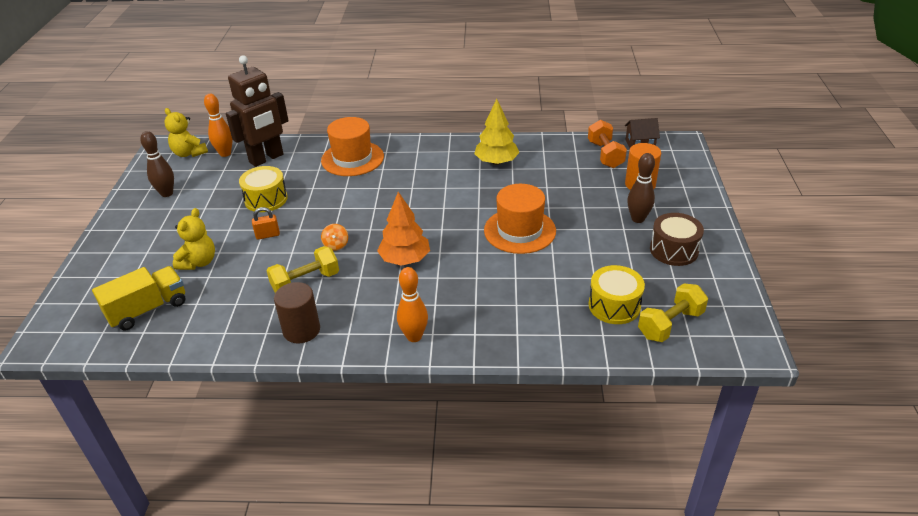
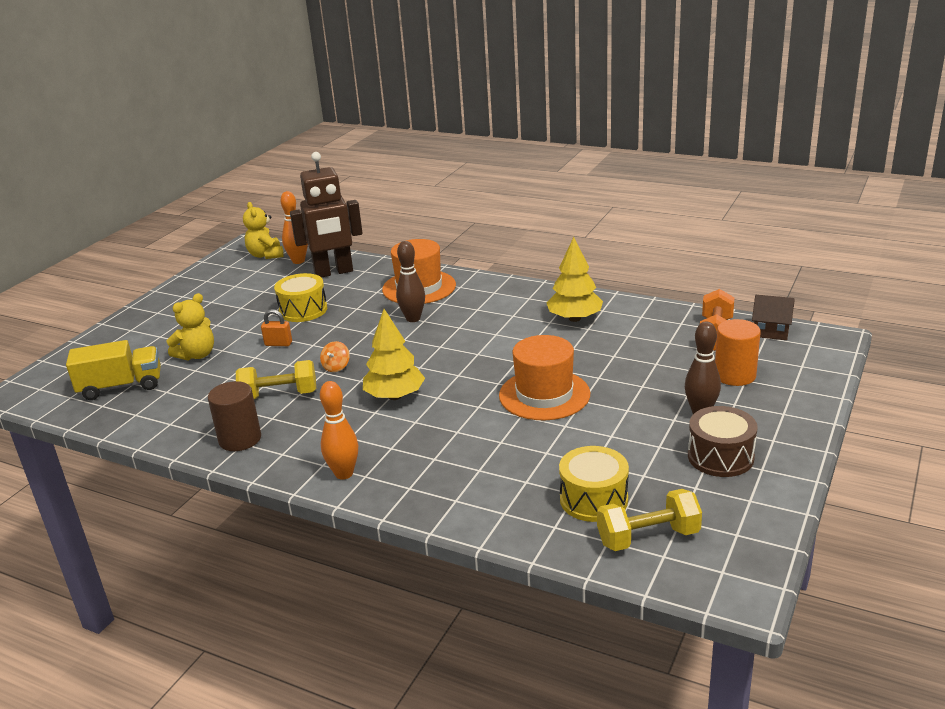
camera: 25 degrees right, 10 degrees down
brown bowling pin [140,131,174,197] -> brown bowling pin moved to [396,241,425,322]
orange tree [377,192,430,266] -> yellow tree [363,309,425,400]

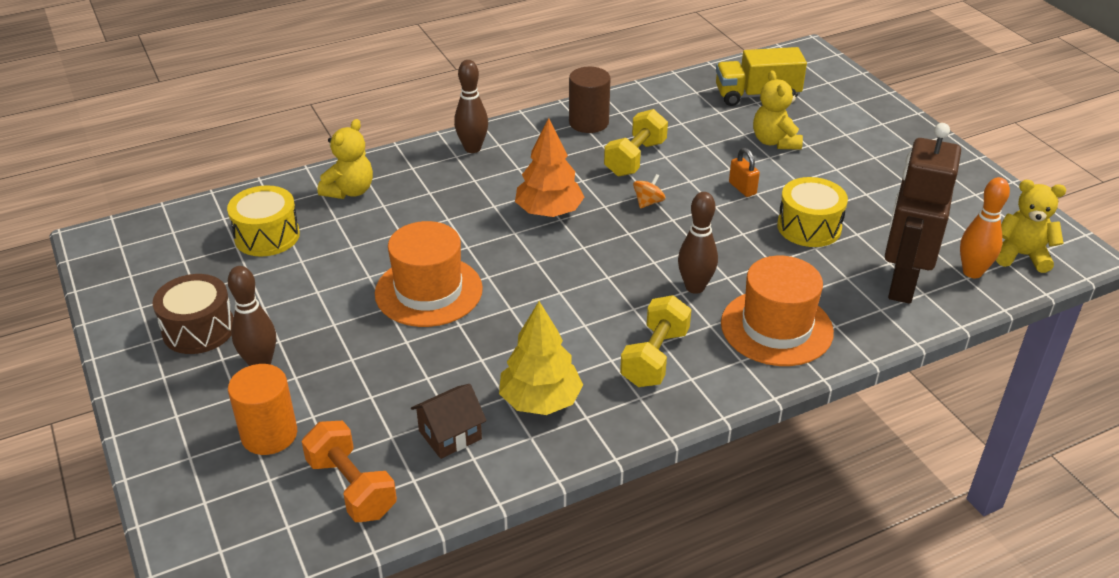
camera: 125 degrees right, 10 degrees up
yellow truck [66,340,161,400] -> yellow truck turned 60 degrees clockwise [716,47,807,106]
orange padlock [261,309,292,346] -> orange padlock turned 75 degrees counterclockwise [729,148,760,197]
orange spinning top [320,341,349,372] -> orange spinning top turned 75 degrees clockwise [633,174,666,209]
orange bowling pin [320,381,358,479] -> brown bowling pin [454,60,488,153]
yellow tree [363,309,425,400] -> orange tree [515,118,584,217]
yellow dumbbell [597,489,702,551] -> yellow dumbbell moved to [620,295,691,387]
brown house [752,295,795,340] -> brown house moved to [411,384,487,459]
none -> yellow teddy bear [318,119,373,199]

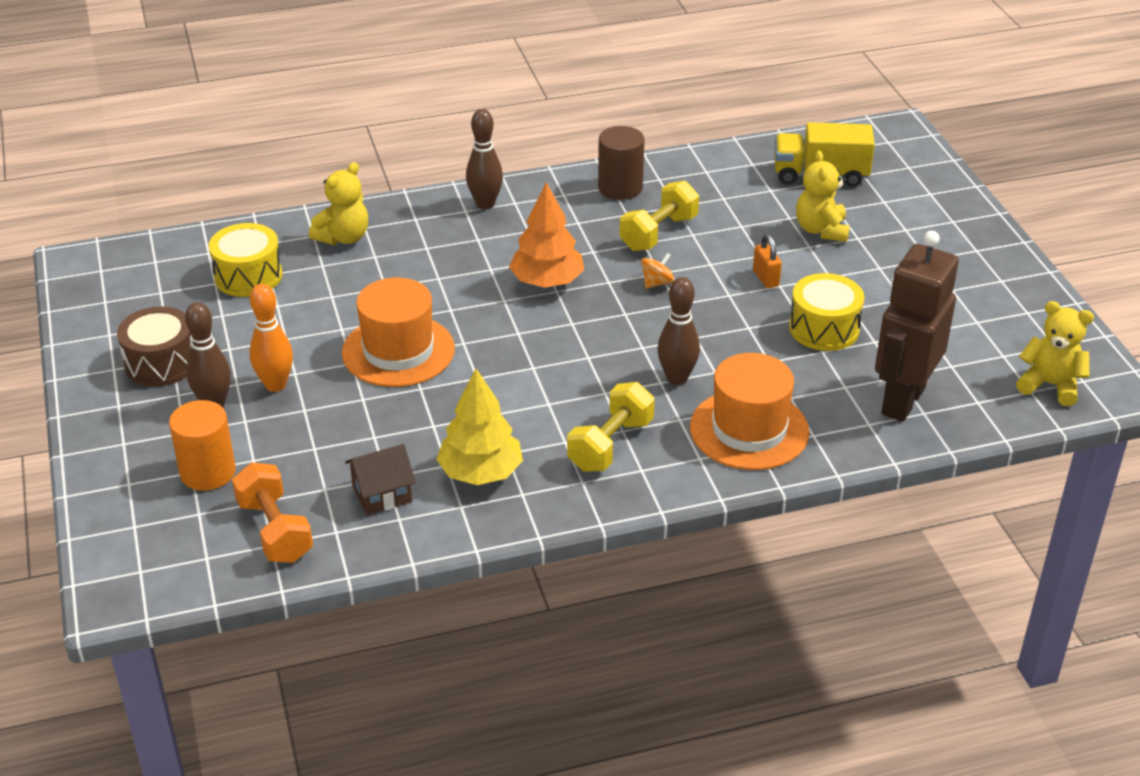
camera: 10 degrees right, 0 degrees up
orange bowling pin [960,177,1010,278] -> orange bowling pin moved to [249,284,293,392]

